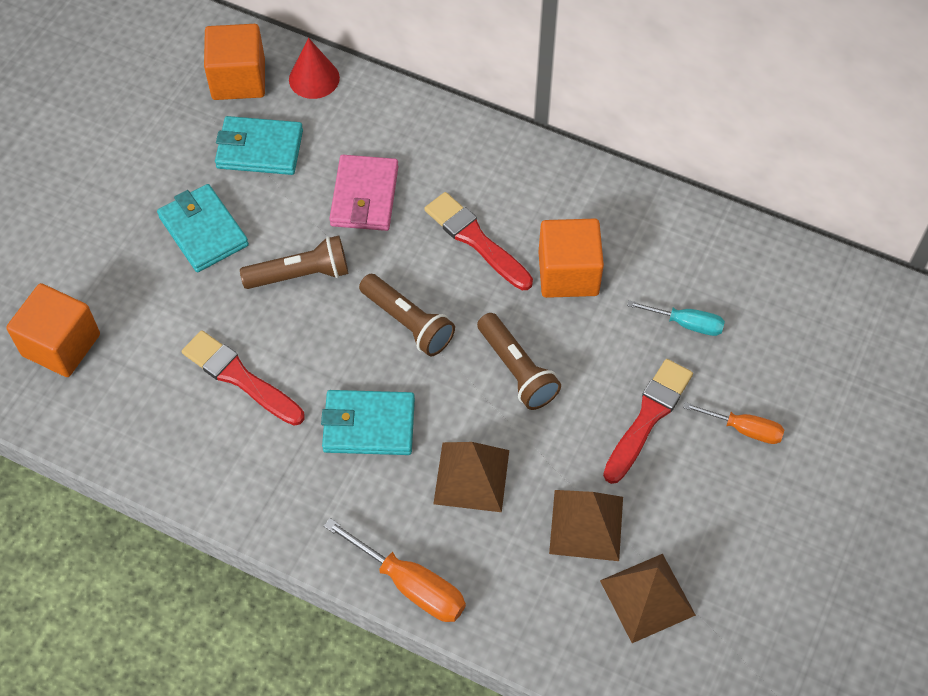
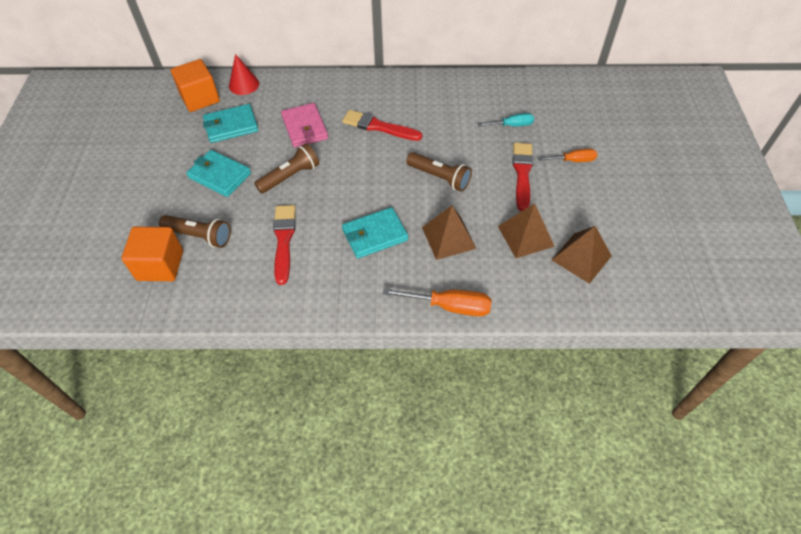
camera: 25 degrees left, 5 degrees down
red brush [182,330,305,426] -> red brush turned 75 degrees clockwise [273,205,296,285]
brown flashlight [359,274,455,356] -> brown flashlight moved to [159,215,231,248]
orange cube [539,219,604,298] -> none

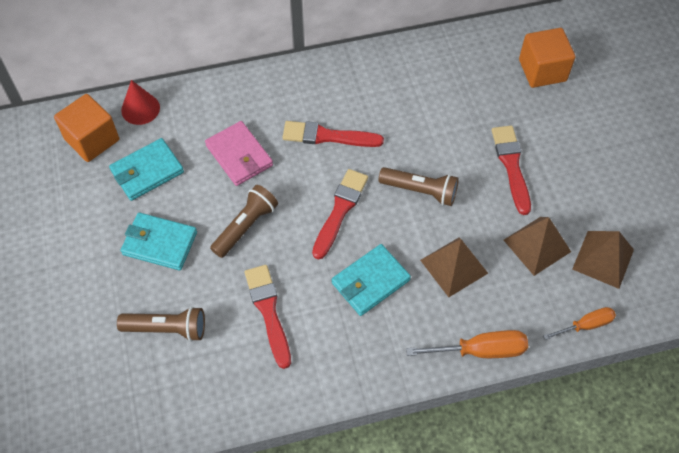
camera: 15 degrees left, 5 degrees up
orange cube [121,227,183,281] -> orange cube moved to [519,28,575,88]
turquoise screwdriver [478,113,534,126] -> none
orange screwdriver [538,149,597,162] -> orange screwdriver moved to [543,307,616,340]
none -> red brush [312,169,368,260]

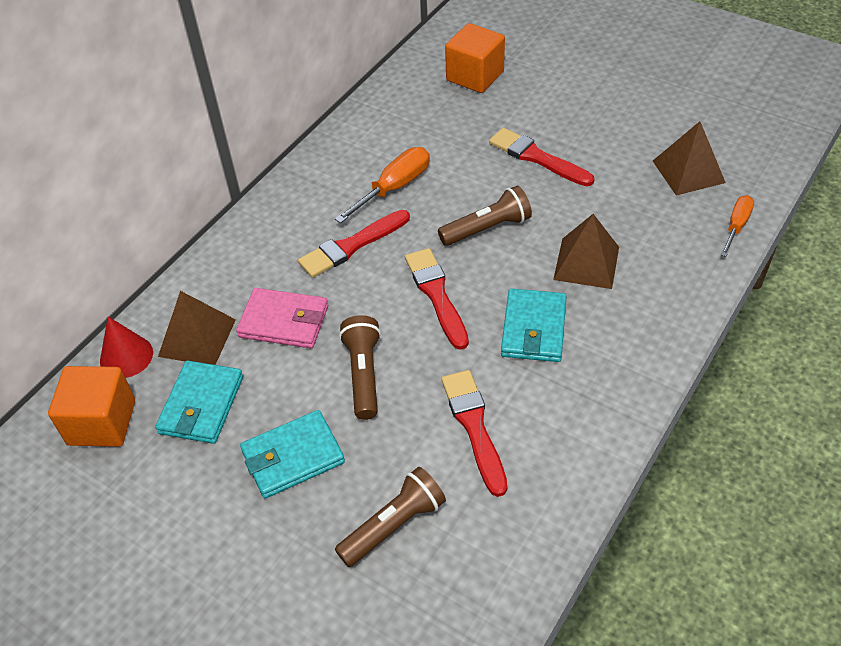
camera: 40 degrees left, 10 degrees down
red brush [245,265,291,369] -> red brush turned 45 degrees clockwise [441,370,507,497]
orange screwdriver [406,330,528,358] -> orange screwdriver moved to [335,147,430,223]
brown pyramid [504,217,571,276] -> brown pyramid moved to [158,291,236,365]

